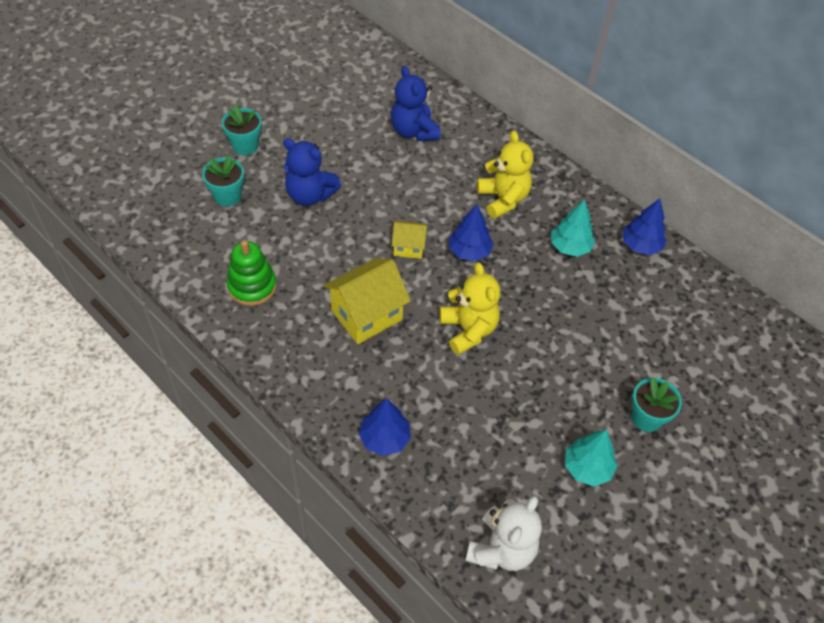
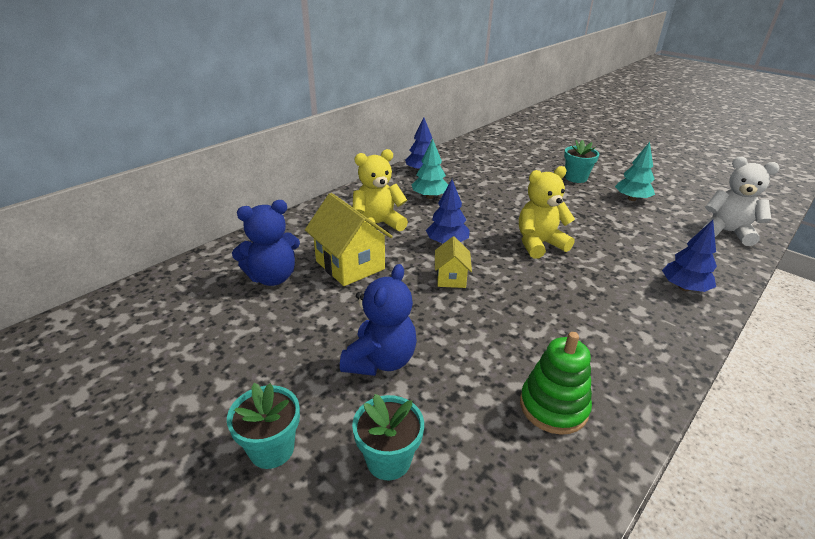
camera: 90 degrees left, 20 degrees down
yellow house [323,258,411,344] -> yellow house moved to [305,193,393,286]

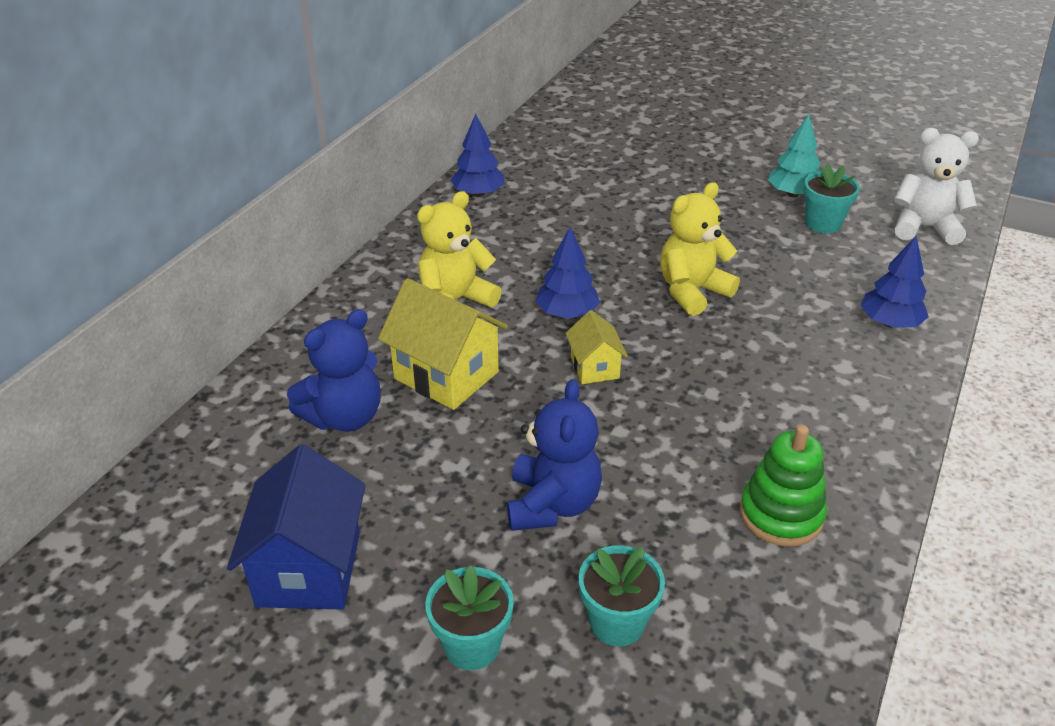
camera: 15 degrees left, 5 degrees up
turquoise tree [412,139,448,199] -> none
turquoise flower pot [564,140,599,183] -> turquoise flower pot moved to [803,163,860,234]
none -> blue house [227,444,365,610]

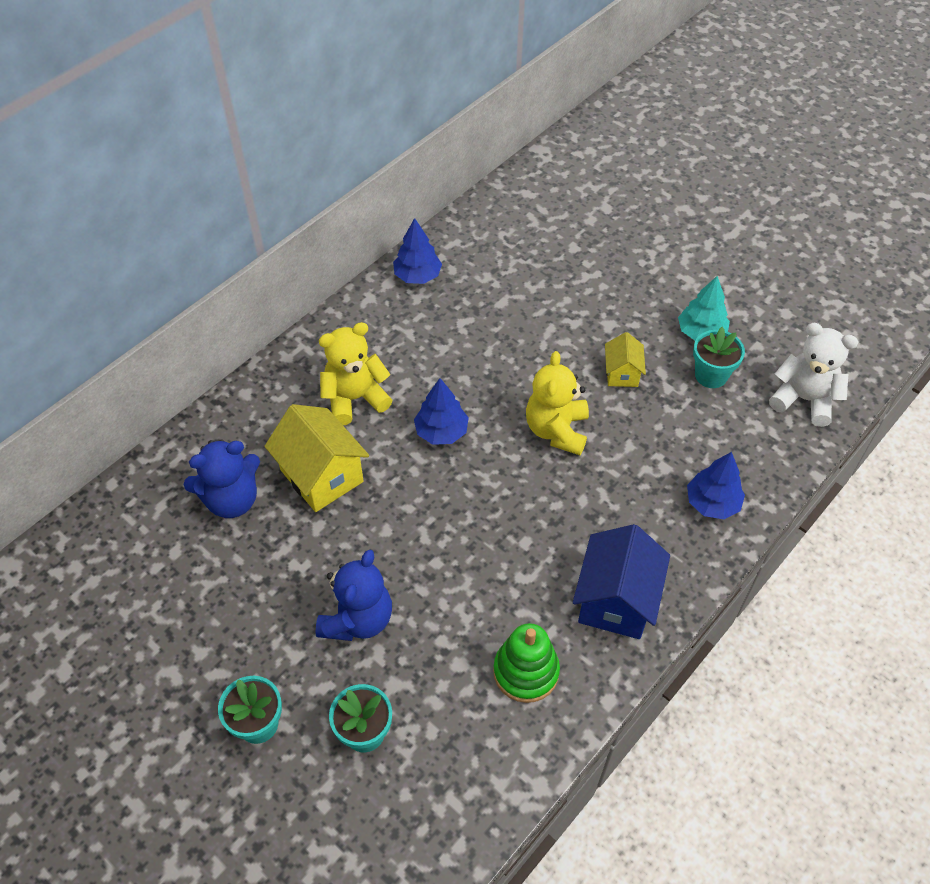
camera: 15 degrees right, 15 degrees up
blue house [227,444,365,610] -> blue house moved to [573,524,670,639]
yellow house [566,310,628,384] -> yellow house moved to [605,332,646,387]
yellow teddy bear [660,182,740,316] -> yellow teddy bear turned 60 degrees counterclockwise [526,351,589,455]

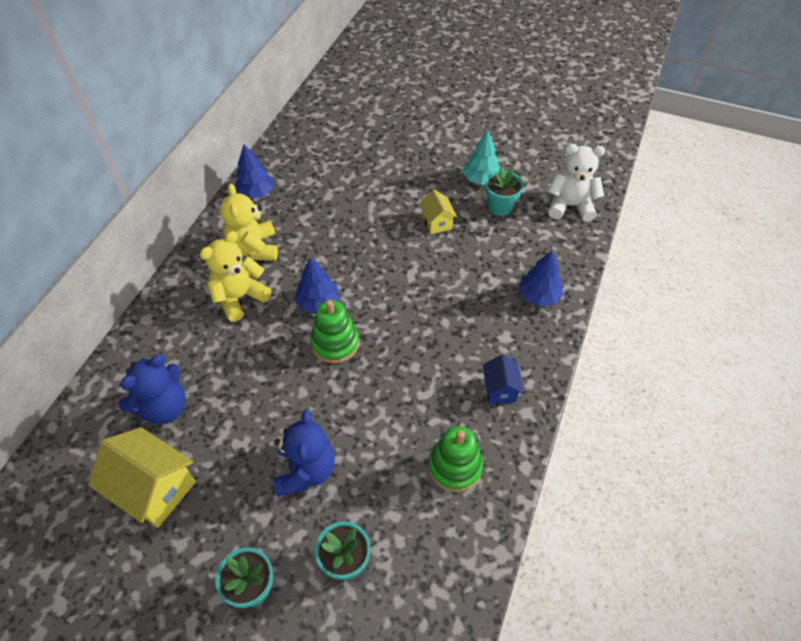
camera: 20 degrees left, 0 degrees up
yellow house [264,404,369,512] -> yellow house moved to [88,427,196,528]
yellow teddy bear [526,351,589,455] -> yellow teddy bear moved to [220,184,278,261]
blue house [573,524,670,639] -> blue house [483,355,524,404], size x0.55
none -> green stacking toy [310,300,359,363]

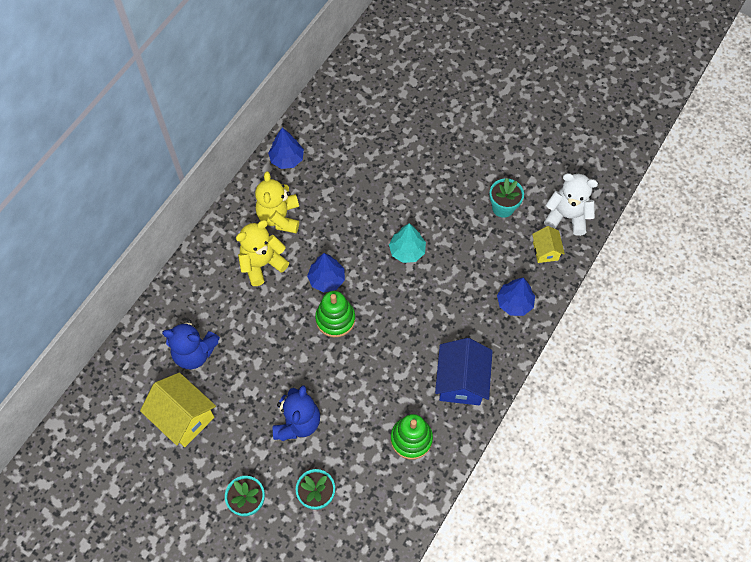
camera: 10 degrees right, 10 degrees up
blue teddy bear [119,354,186,424] -> blue teddy bear turned 45 degrees clockwise [162,320,220,369]
yellow house [419,189,457,234] -> yellow house moved to [532,226,565,263]
turquoise tree [463,130,500,185] -> turquoise tree moved to [389,223,426,263]
blue house [483,355,524,404] -> blue house [435,338,493,405], size x1.80

